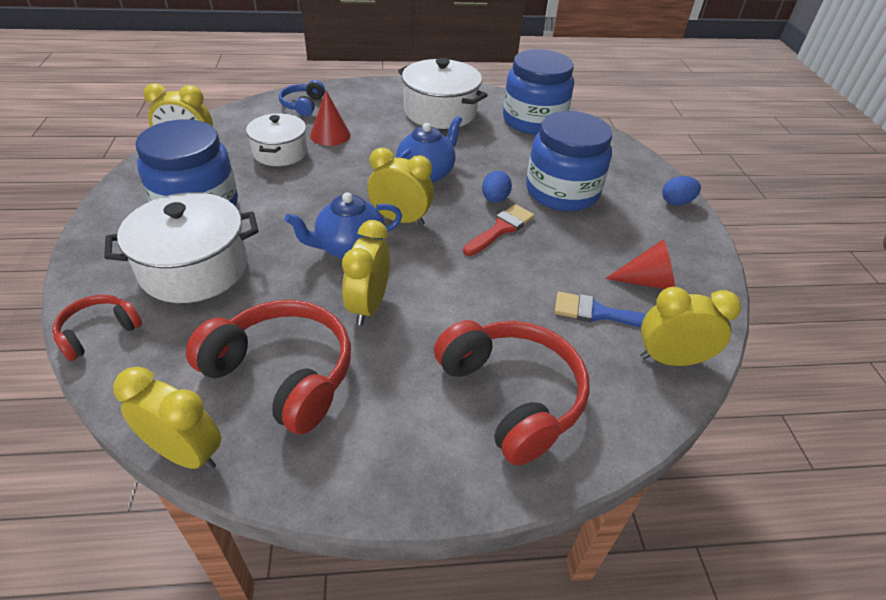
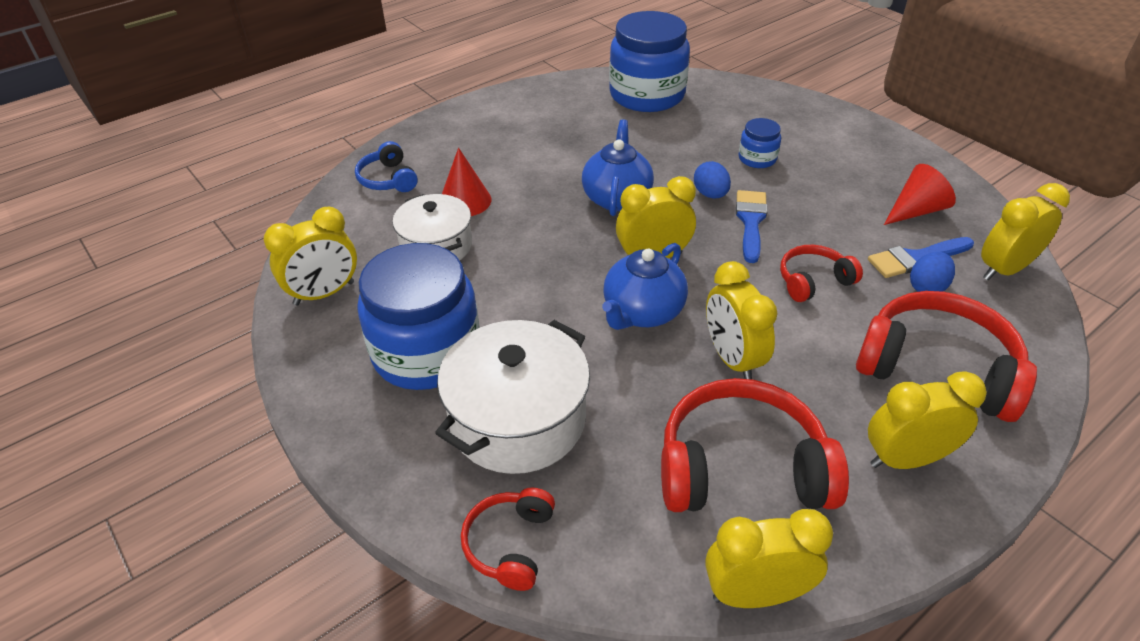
camera: 30 degrees left, 0 degrees up
white pot [398,58,488,129] -> none
red brush [463,204,535,256] -> blue brush [736,190,768,263]
blue jar [526,111,612,211] -> blue jar [739,118,781,168], size x0.46
blue egg [662,176,701,206] -> blue egg moved to [910,252,955,292]
none -> red headphones [780,245,863,302]
none -> yellow clock [868,371,987,469]

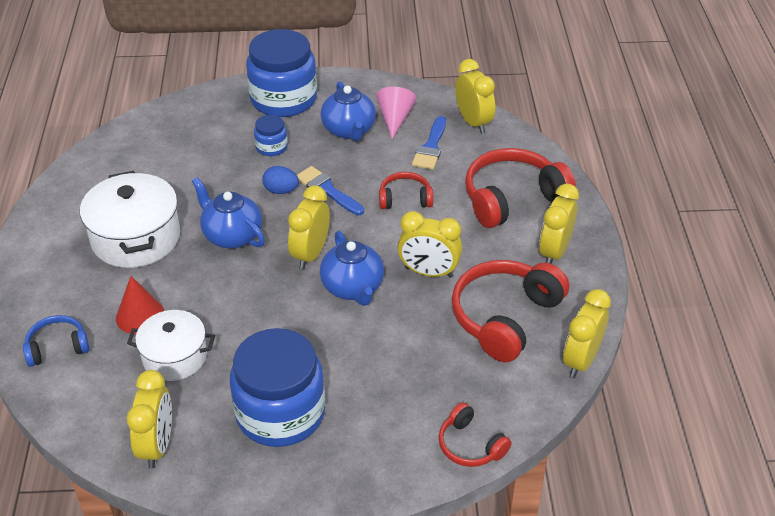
camera: 55 degrees left, 0 degrees up
blue headphones [355,141,418,192] -> blue headphones turned 150 degrees clockwise [23,315,90,367]
white pot [435,320,590,474] -> white pot moved to [80,171,180,268]
blue jar [609,11,690,112] -> blue jar moved to [246,29,317,117]
red headphones [780,245,863,302] -> red headphones turned 75 degrees clockwise [379,172,433,209]
red cone [884,164,956,225] -> pink cone [376,86,416,139]
blue egg [910,252,955,292] -> none
yellow clock [981,183,1070,281] -> yellow clock turned 150 degrees clockwise [455,59,495,134]
none -> blue teapot [321,81,376,141]

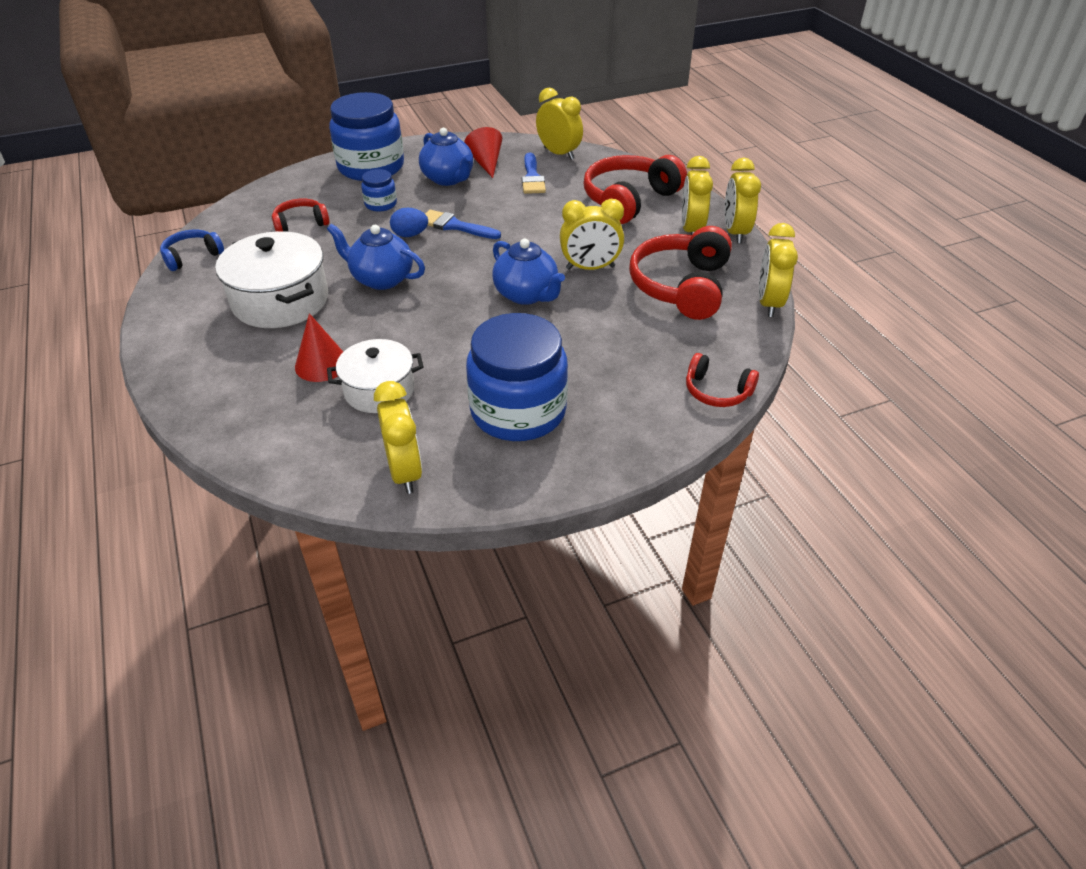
camera: 20 degrees left, 0 degrees up
blue headphones [23,315,90,367] -> blue headphones moved to [160,230,224,271]
yellow clock [288,185,330,269] -> yellow clock moved to [725,158,761,243]
pink cone [376,86,416,139] -> red cone [464,127,502,178]
red headphones [379,172,433,209] -> red headphones moved to [272,198,329,232]

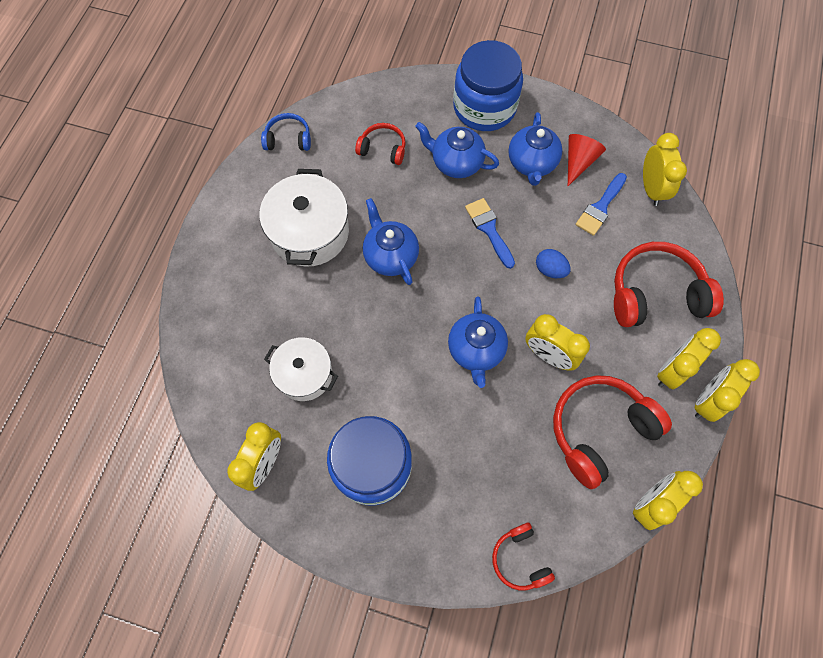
camera: 40 degrees right, 25 degrees up
red cone [295,313,343,382] -> none
blue jar [361,169,397,212] -> blue teapot [415,122,499,178]
blue egg [390,208,428,237] -> blue egg moved to [536,249,571,278]

